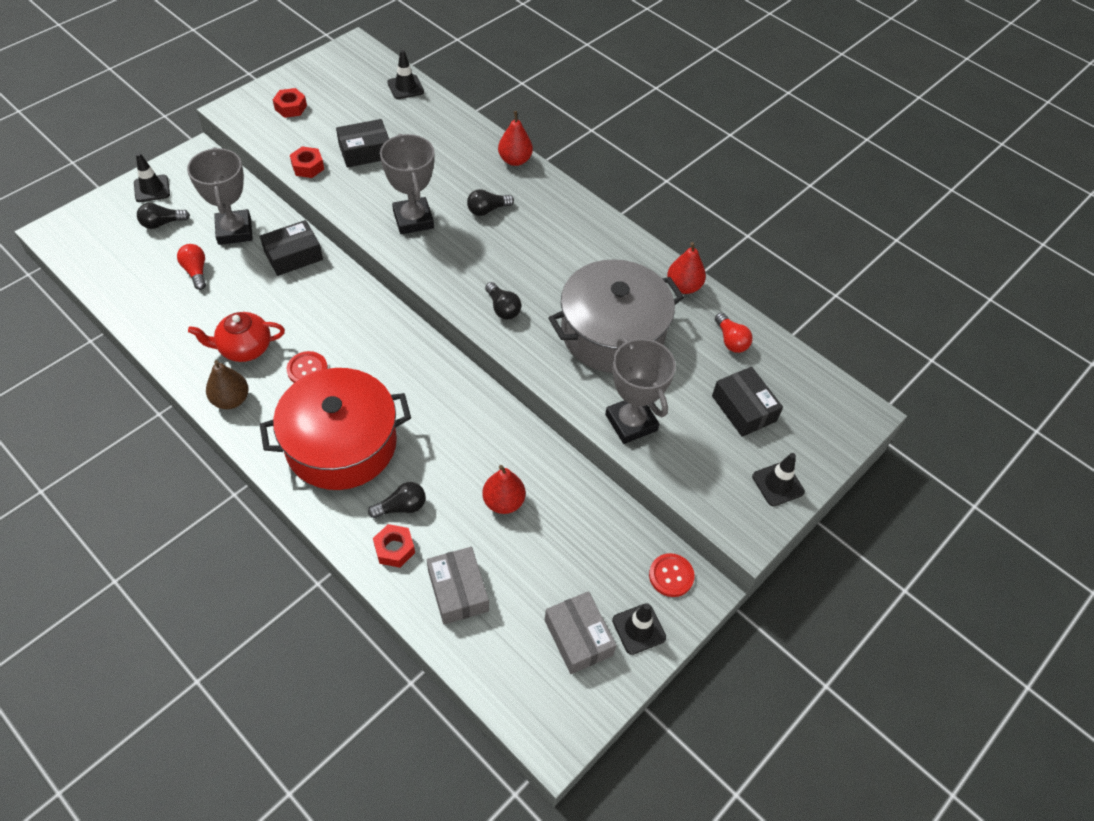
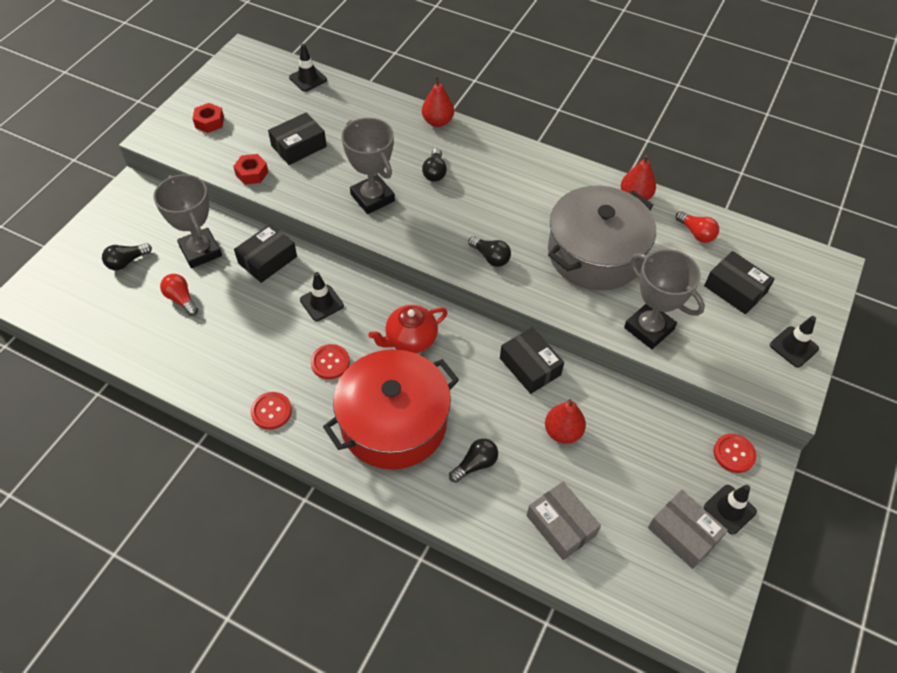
camera: 15 degrees left, 0 degrees up
black traffic cone [134,153,170,202] -> black traffic cone moved to [300,272,344,321]
red teapot [188,312,285,362] -> red teapot moved to [368,305,448,353]
brown pear [206,360,249,409] -> red button [250,392,292,430]
red nut [373,524,415,568] -> none
black light bulb [467,189,514,216] -> black light bulb turned 45 degrees counterclockwise [422,148,447,182]
none -> black box [500,327,564,394]

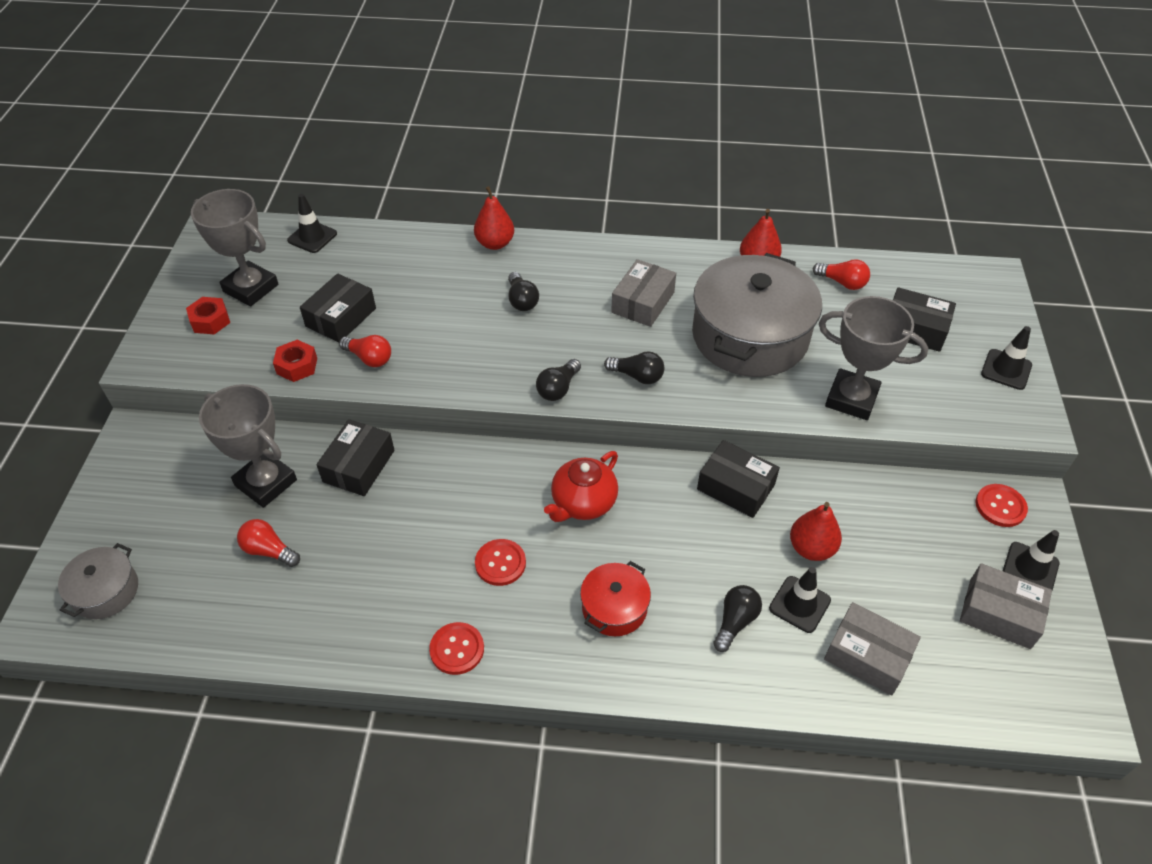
camera: 20 degrees left, 5 degrees down
black light bulb [102,243,152,270] -> black light bulb moved to [536,359,581,401]
black traffic cone [300,272,344,321] -> black traffic cone moved to [769,567,831,633]
red pot [323,349,459,470] -> red pot [580,561,651,636], size x0.47
grey trophy [342,118,395,214] -> grey trophy moved to [191,189,279,306]
none -> grey pot [58,543,138,619]
none -> red light bulb [339,335,391,367]
none -> grey box [611,259,676,327]

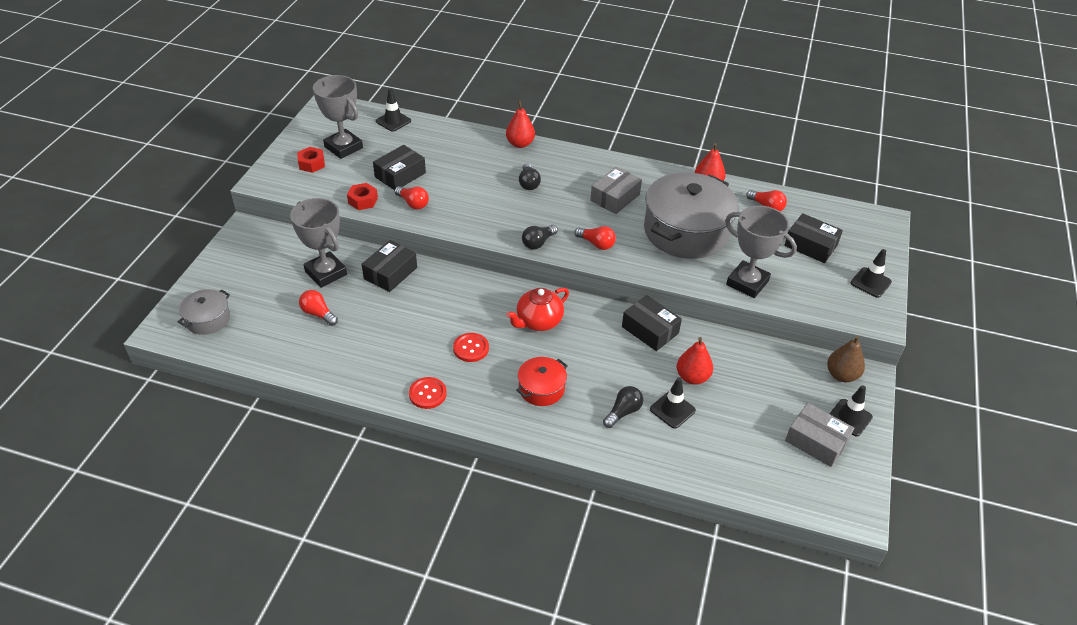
camera: 10 degrees right, 5 degrees down
black light bulb [604,351,664,384] -> red light bulb [574,226,616,250]
grey box [824,602,921,695] -> none
red button [975,484,1028,527] -> brown pear [827,335,865,382]

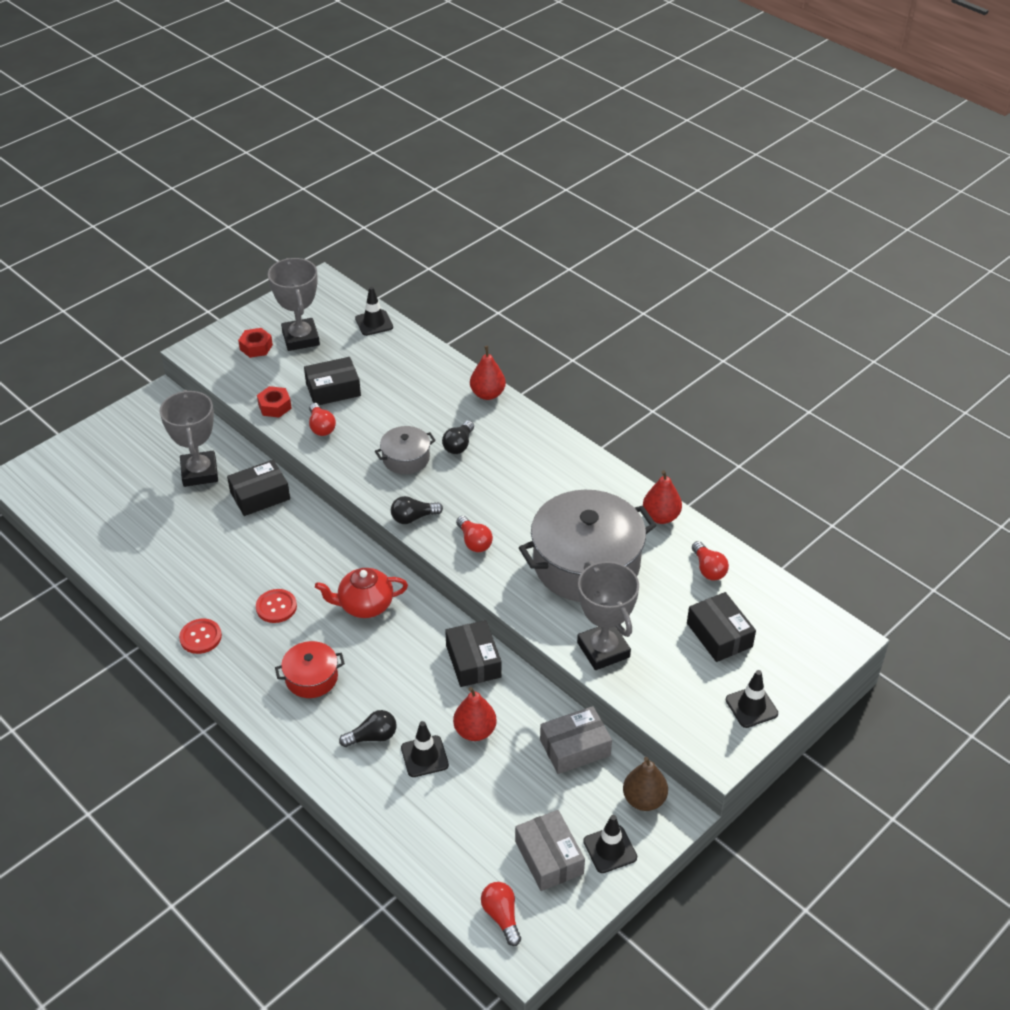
camera: 30 degrees right, 0 degrees up
grey pot [178,289,230,335] -> grey pot moved to [375,426,436,474]
red light bulb [299,290,338,326] -> red light bulb moved to [481,882,521,946]
grey box [590,167,642,214] -> grey box moved to [540,706,612,774]

